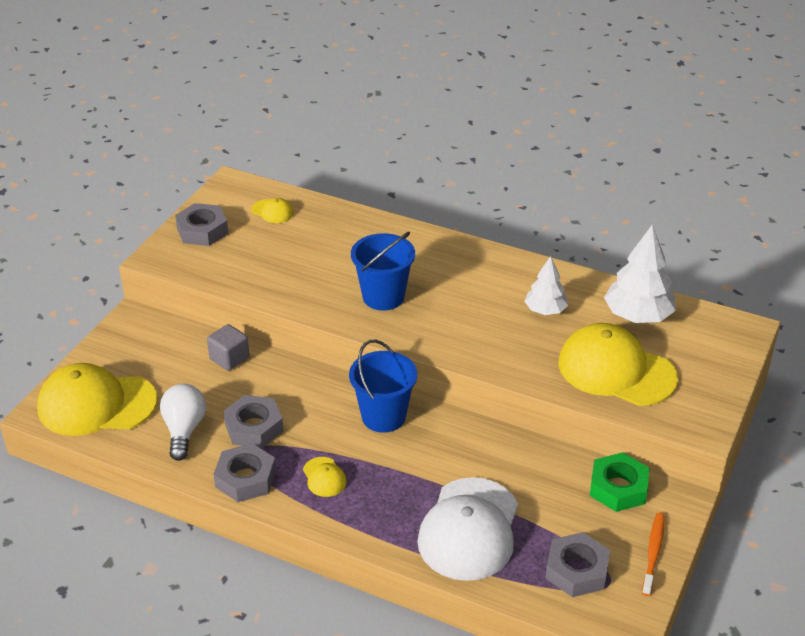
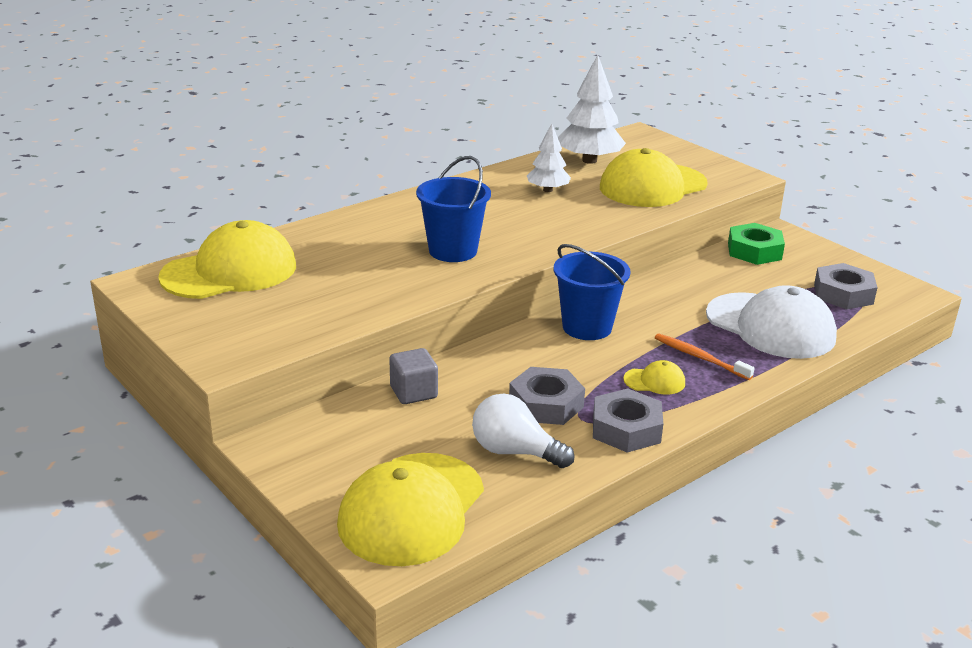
camera: 65 degrees left, 10 degrees down
grey nut [175,203,228,246] -> none
yellow cap [251,198,294,223] -> yellow cap [158,220,296,299], size x2.34
orange toothbrush [642,513,665,596] -> orange toothbrush moved to [655,334,755,380]

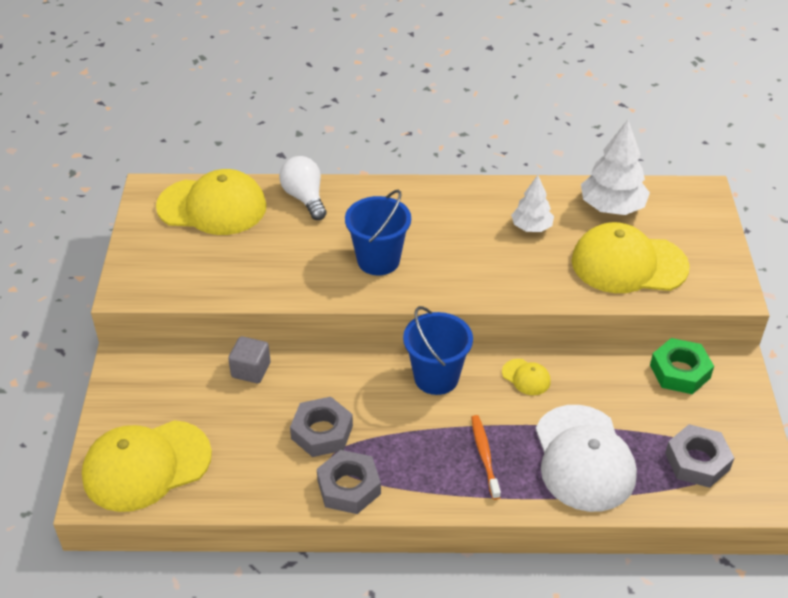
camera: 40 degrees right, 15 degrees up
white light bulb [472,394,574,468] -> white light bulb moved to [279,156,327,220]
yellow cap [623,360,685,395] -> yellow cap moved to [502,359,551,395]

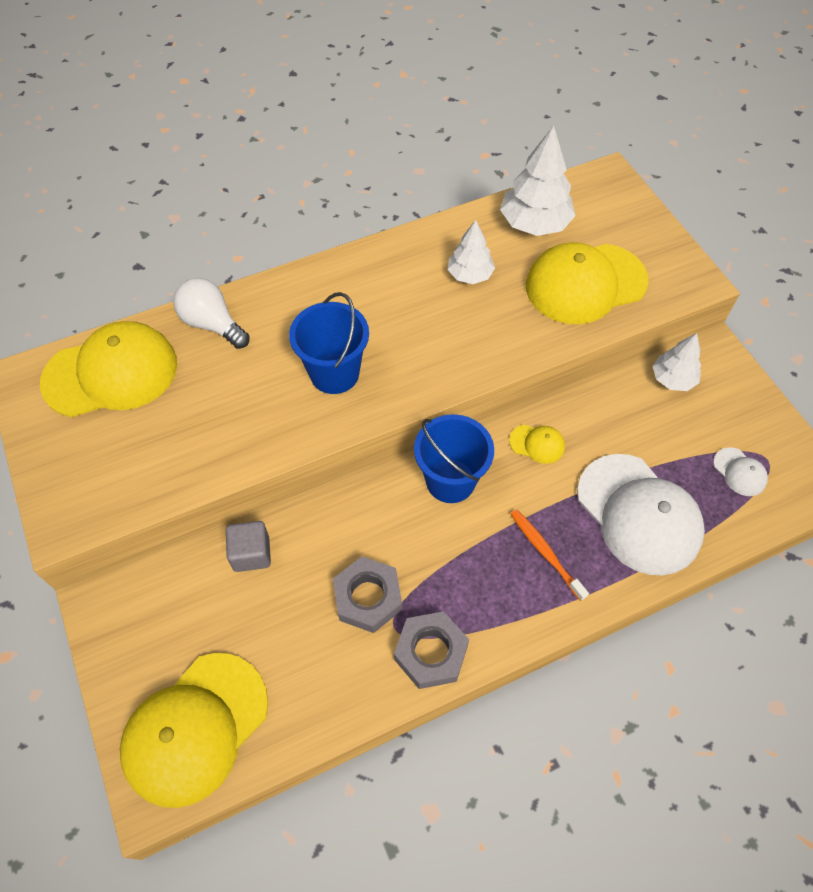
camera: 25 degrees left, 15 degrees up
green nut [650,338,714,394] -> white tree [653,333,701,391]
grey nut [665,424,734,488] -> white cap [713,447,768,496]

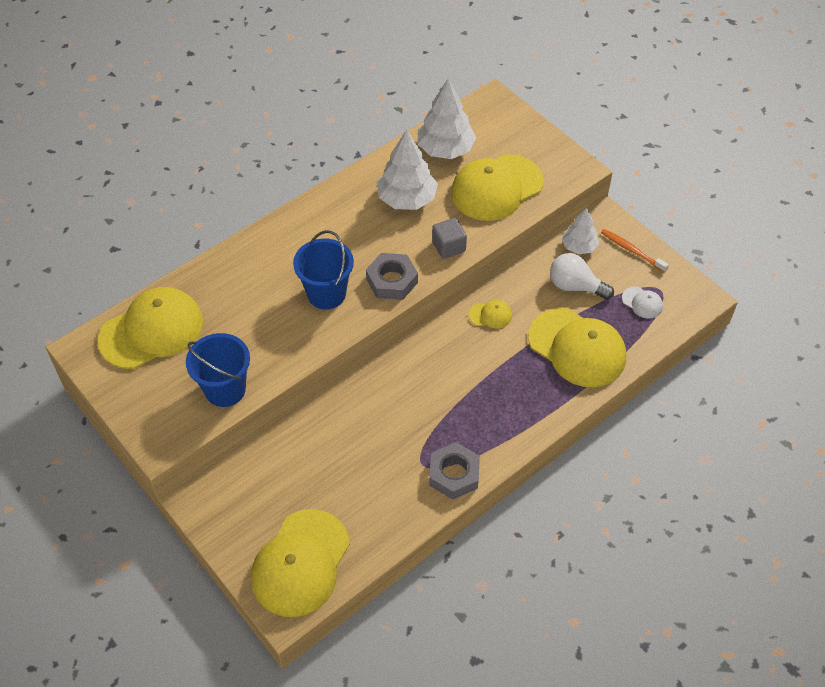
camera: 15 degrees left, 5 degrees down
white light bulb [174,278,250,349] -> white light bulb moved to [550,253,614,300]
grey cube [226,521,271,572] -> grey cube moved to [432,218,467,259]
grey nut [333,556,402,633] -> grey nut moved to [366,253,418,300]
blue bucket [414,414,494,503] -> blue bucket moved to [186,333,250,407]
white tree [448,220,495,284] -> white tree [377,130,438,210], size x1.63
orange toothbrush [511,509,589,601] -> orange toothbrush moved to [601,229,669,273]
white cap [577,454,705,576] -> yellow cap [528,308,626,387]

